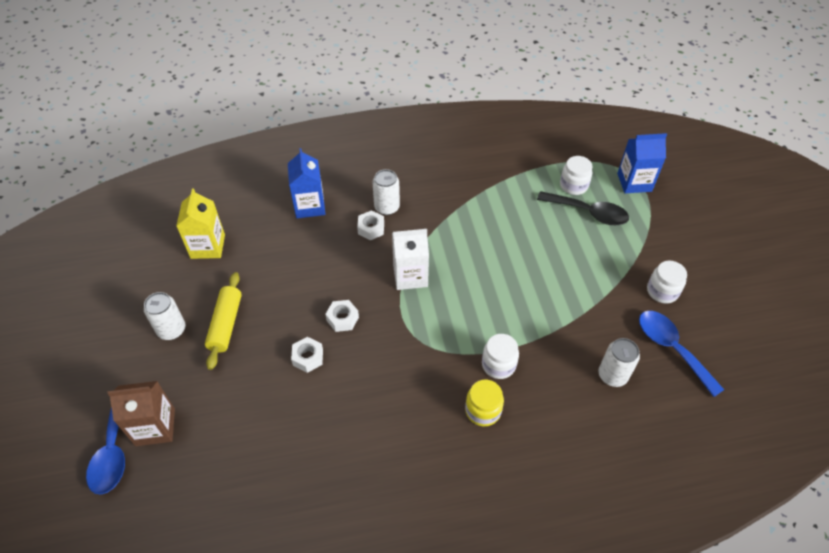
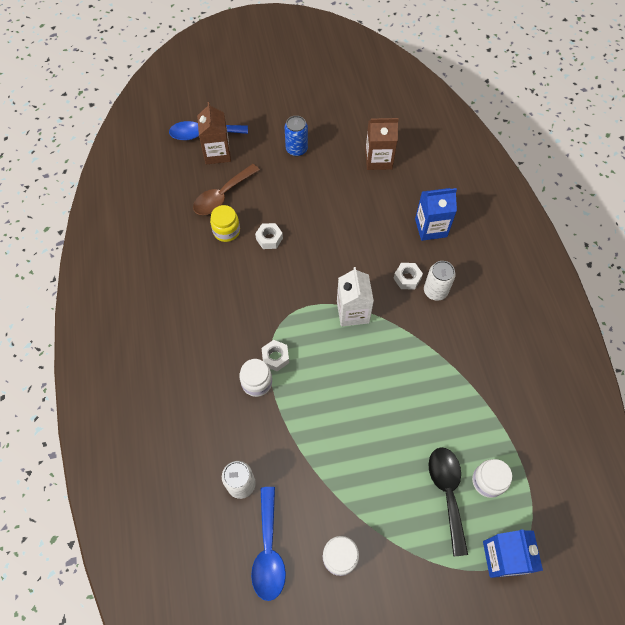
camera: 90 degrees right, 10 degrees up
white can [144,292,185,340] -> blue can [285,116,308,156]
yellow carton [176,188,225,259] -> brown carton [365,118,398,170]
yellow rolling pin [205,272,242,370] -> none
white nut [325,300,359,332] -> white nut moved to [262,340,289,371]
yellow jar [465,380,504,426] -> yellow jar moved to [210,205,240,242]
black spoon [537,191,629,225] -> black spoon turned 150 degrees clockwise [428,447,468,556]
blue spoon [639,311,724,397] -> blue spoon turned 120 degrees clockwise [251,487,286,601]
none -> brown spoon [193,164,260,215]

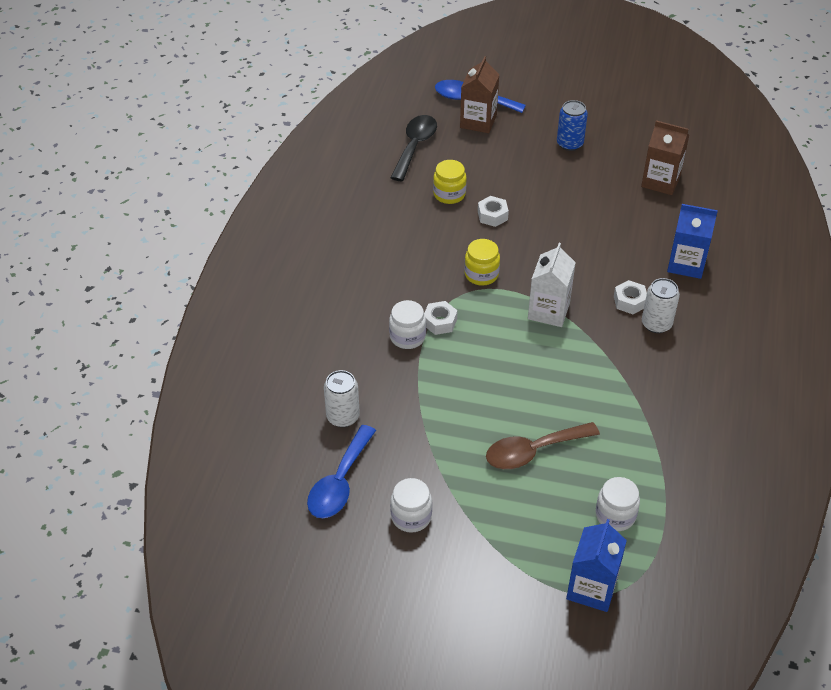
camera: 25 degrees right, 15 degrees down
brown spoon [193,164,260,215] -> brown spoon moved to [486,422,600,469]
black spoon [428,447,468,556] -> black spoon moved to [390,115,437,181]
none -> yellow jar [464,239,500,286]

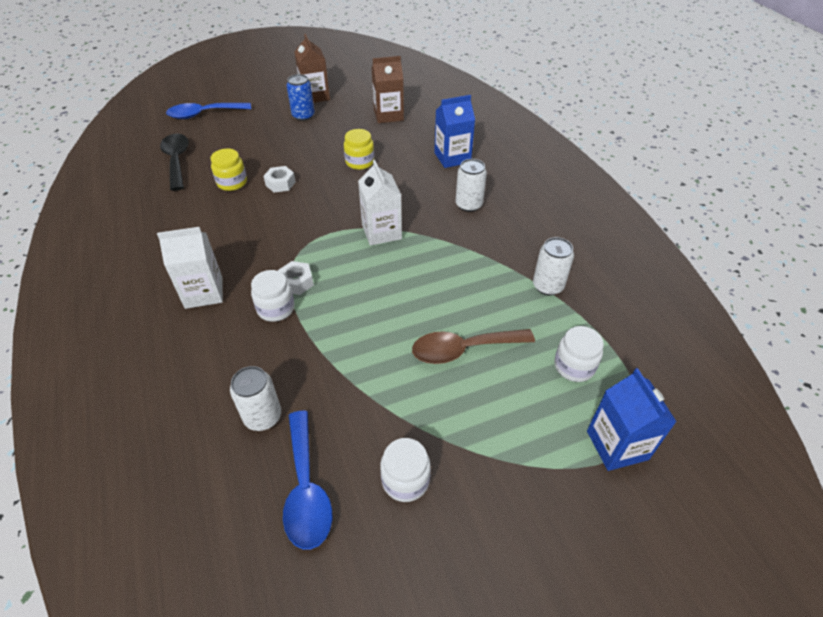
camera: 35 degrees left, 0 degrees up
brown carton [460,56,499,133] -> brown carton moved to [294,34,330,103]
yellow jar [464,239,500,286] -> yellow jar moved to [344,129,374,170]
brown spoon [486,422,600,469] -> brown spoon turned 45 degrees clockwise [412,329,535,364]
white nut [614,280,647,314] -> none
none -> white carton [157,227,223,309]
none -> white can [533,237,574,295]

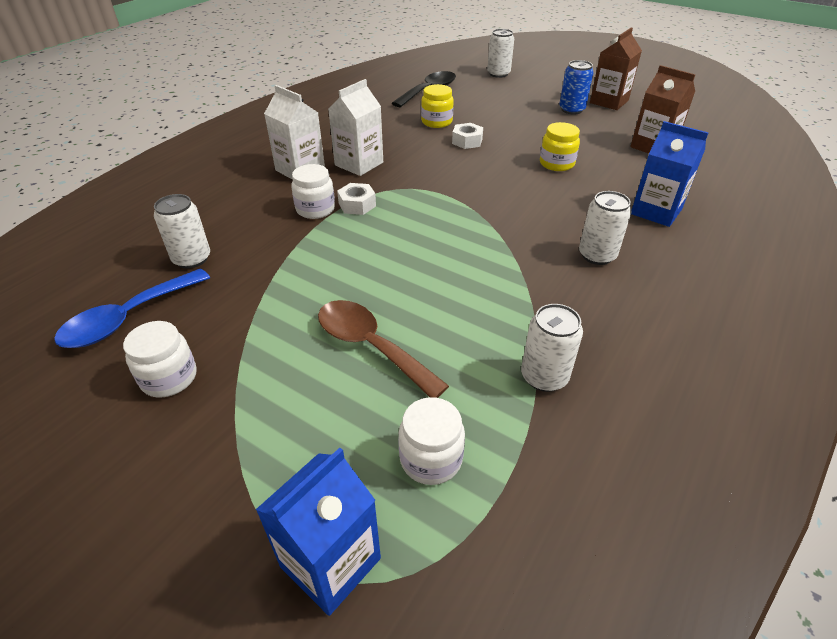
camera: 55 degrees right, 5 degrees down
blue spoon [166,103,251,119] -> white can [487,29,514,78]
white carton [358,160,402,246] -> white carton moved to [328,79,383,176]

